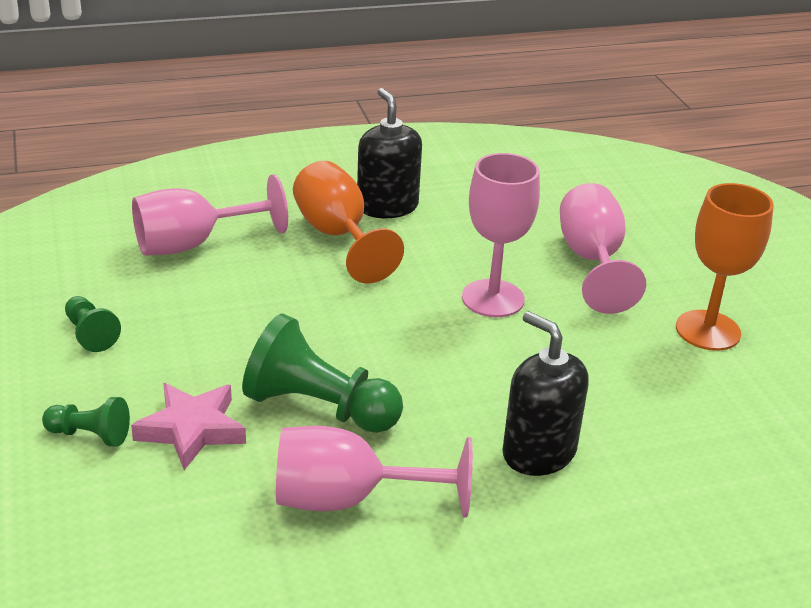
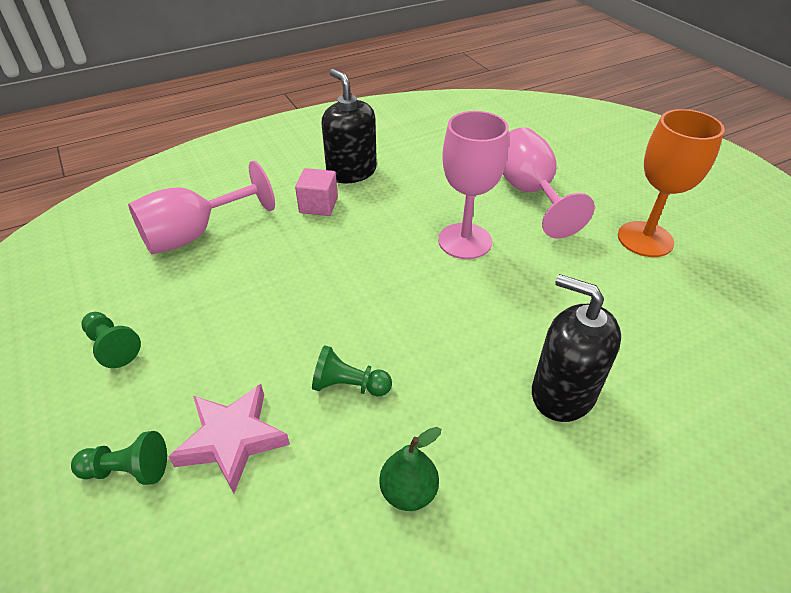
camera: 10 degrees left, 10 degrees up
green pawn [242,313,403,433] -> green pawn [312,345,392,396], size x0.52
pink goblet [276,426,473,518] -> green pear [379,427,441,511]
orange goblet [293,161,404,283] -> pink cube [295,168,338,216]

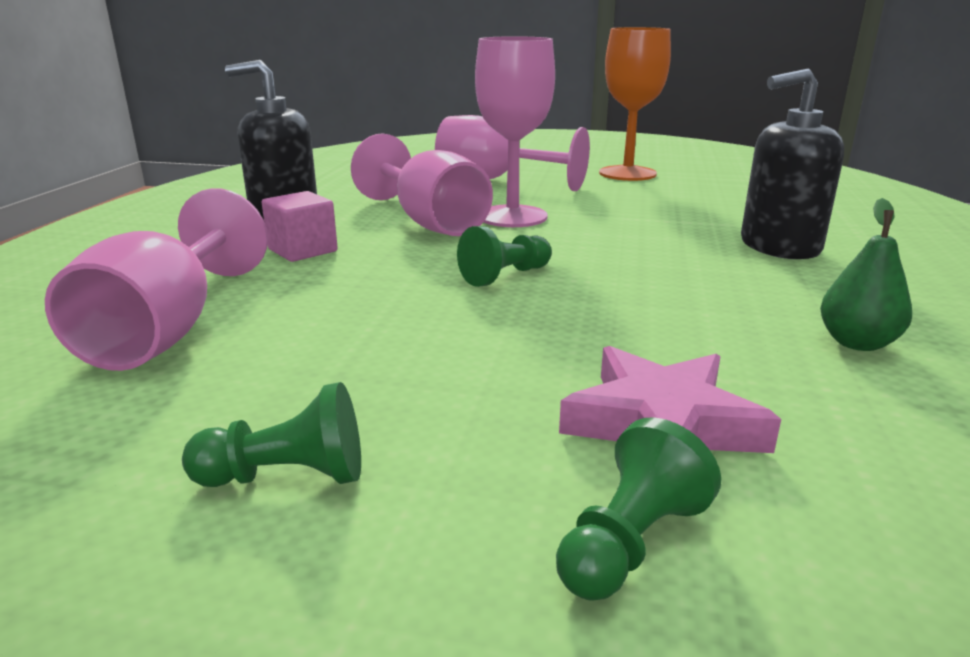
camera: 50 degrees left, 20 degrees down
green pawn [312,345,392,396] -> green pawn moved to [457,226,552,287]
none -> pink goblet [351,133,493,236]

